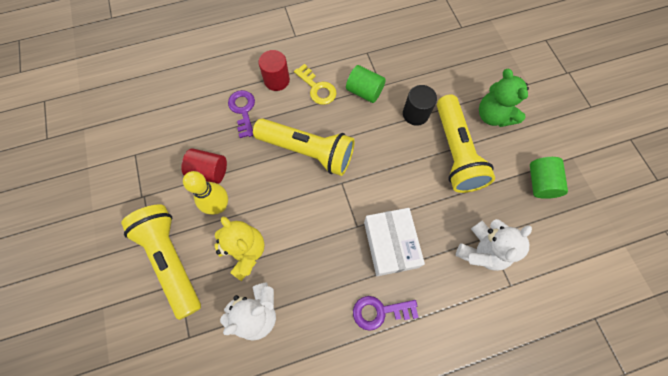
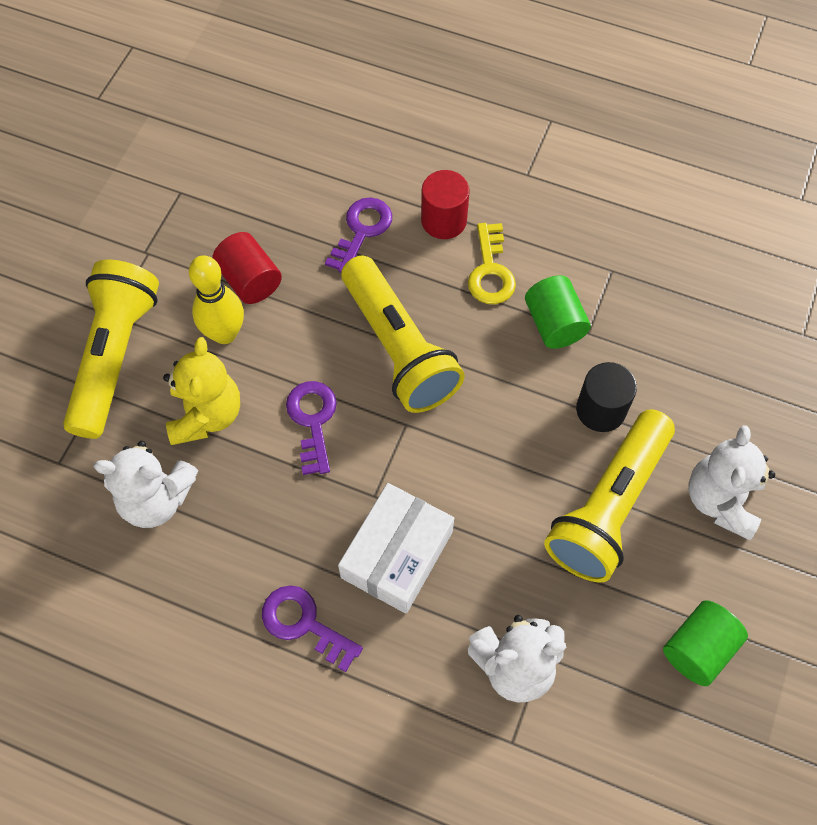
camera: 40 degrees right, 5 degrees down
green teddy bear [479,69,529,127] -> white teddy bear [689,425,775,540]
none -> purple key [286,381,337,475]

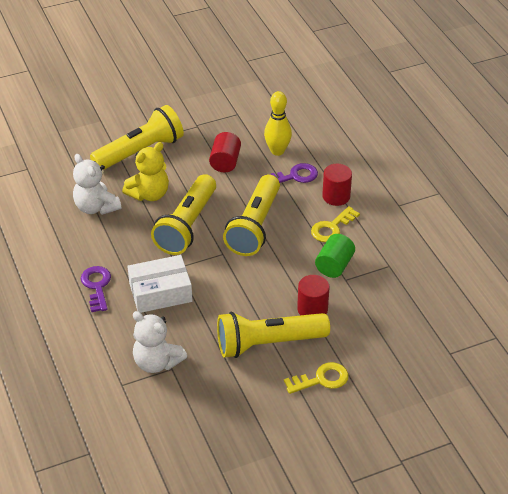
camera: 45 degrees right, 20 degrees down
yellow bowling pin [189,255,244,344] -> yellow bowling pin moved to [264,91,292,156]
purple key [286,381,337,475] -> yellow flashlight [151,174,216,255]
black cylinder [576,362,637,432] -> red cylinder [297,275,329,316]
green cylinder [663,600,748,686] -> none
white teddy bear [689,425,775,540] -> yellow key [284,362,349,394]

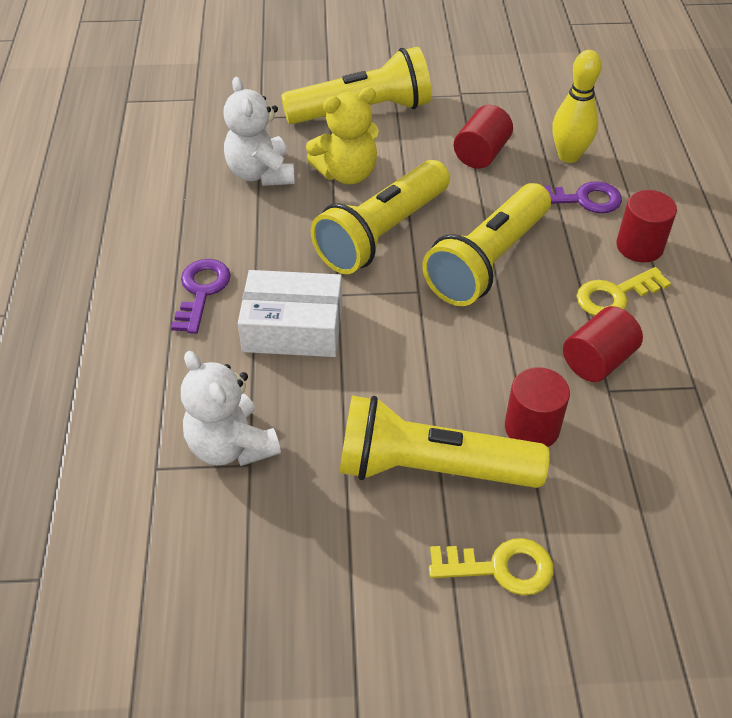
camera: 20 degrees right, 5 degrees up
green cylinder [315,234,355,278] -> red cylinder [563,306,643,382]

